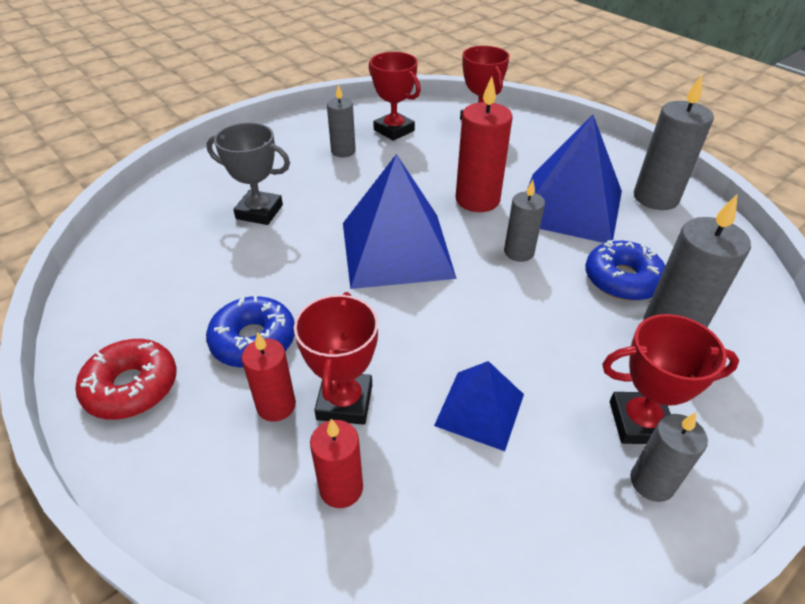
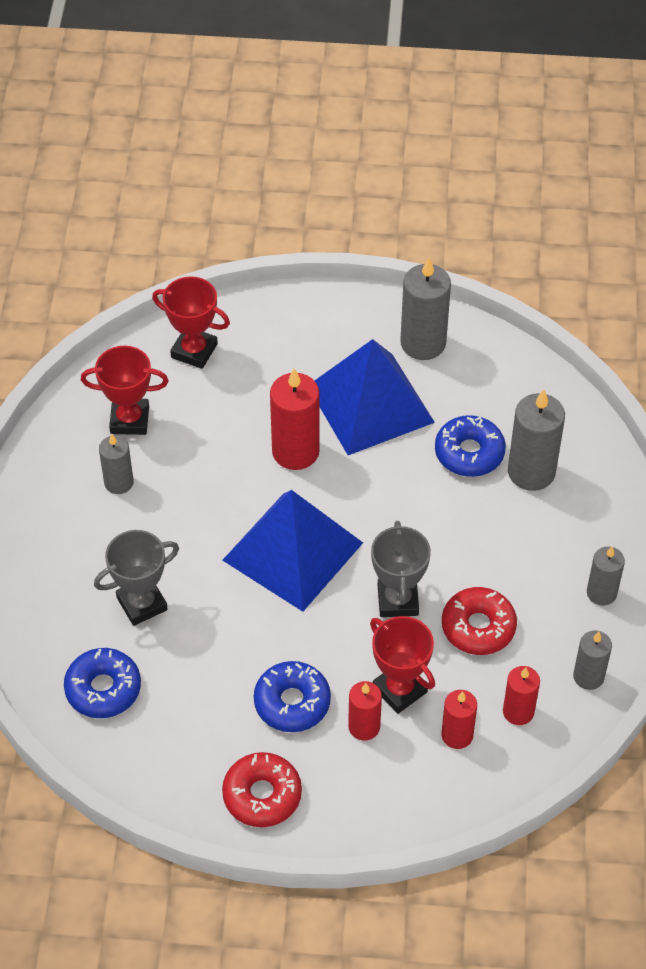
camera: 45 degrees left, 10 degrees up
blue pyramid [434,361,524,451] -> red donut [442,587,517,655]
grey candle [504,180,545,262] -> grey candle moved to [573,631,612,690]
red trophy [602,314,740,444] -> none
none -> blue donut [64,648,141,718]
none -> grey trophy [371,521,431,617]
none -> red candle [503,666,540,725]

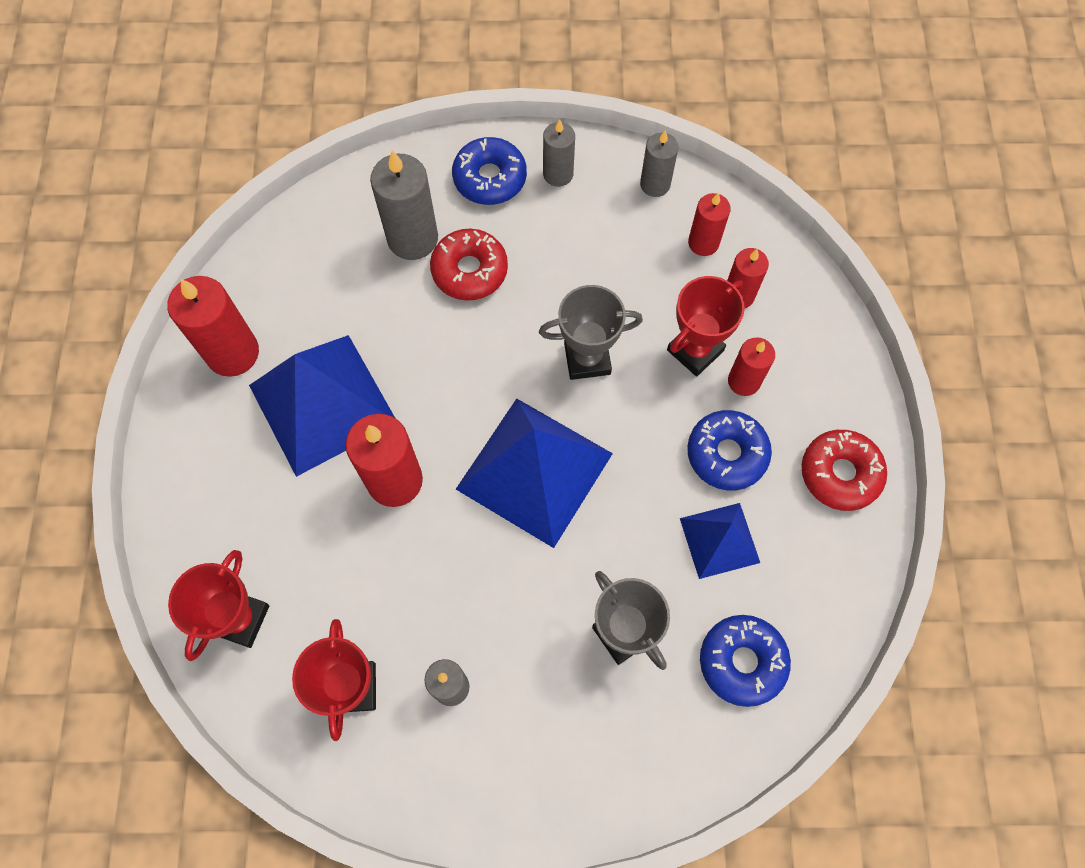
camera: 95 degrees left, 15 degrees up
grey candle [400,257,451,360] -> red candle [167,276,259,377]
blue donut [435,415,506,477] -> blue donut moved to [452,137,527,205]
red donut [442,587,517,655] -> red donut moved to [430,229,508,301]
none -> blue pyramid [680,503,760,579]

